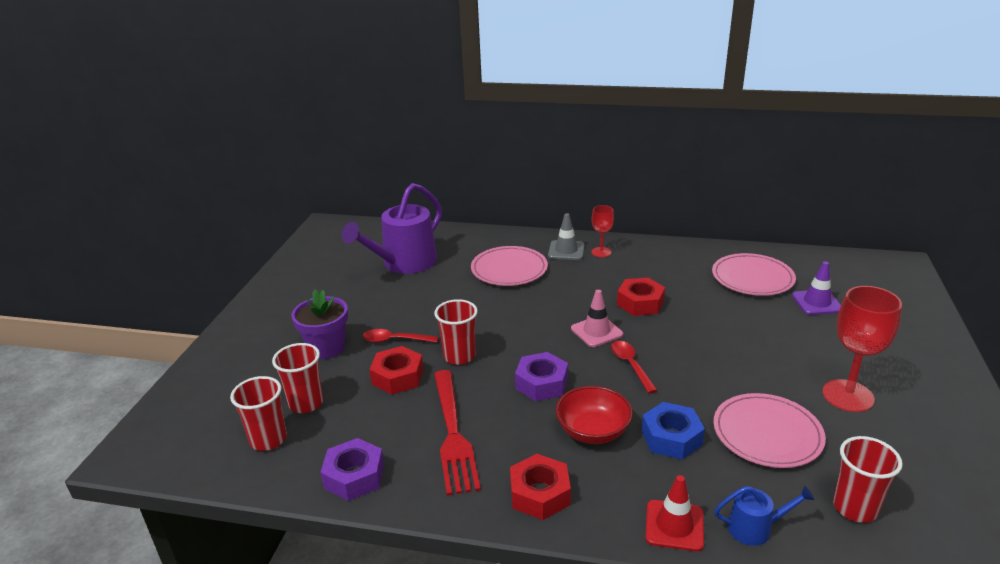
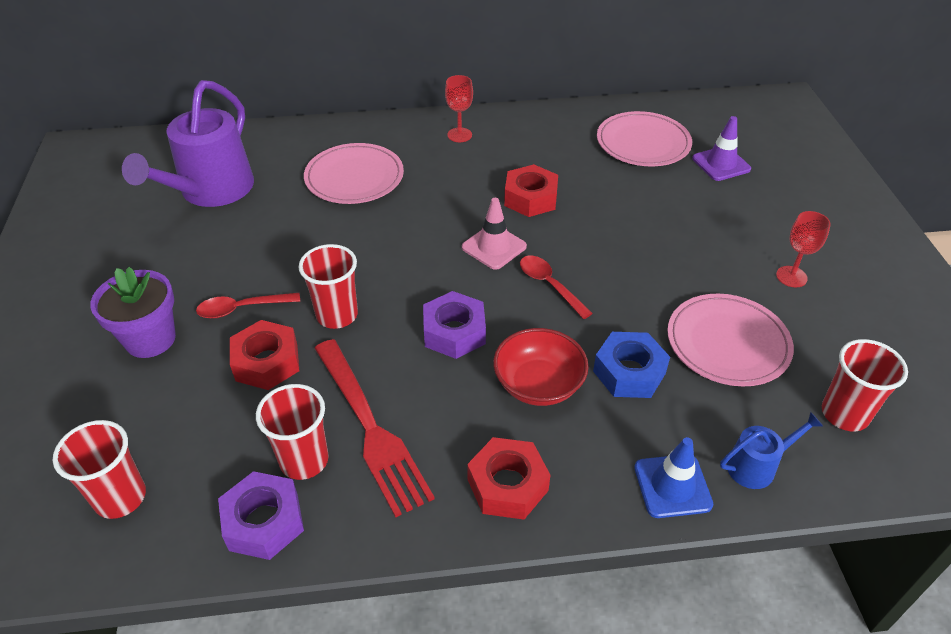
camera: 20 degrees left, 15 degrees up
red cup [272,343,323,413] -> red cup moved to [256,384,329,480]
grey traffic cone [548,213,585,260] -> none
red traffic cone [645,475,704,552] -> blue traffic cone [634,437,713,518]
red goblet [822,286,902,412] -> red goblet [776,211,831,287], size x0.56

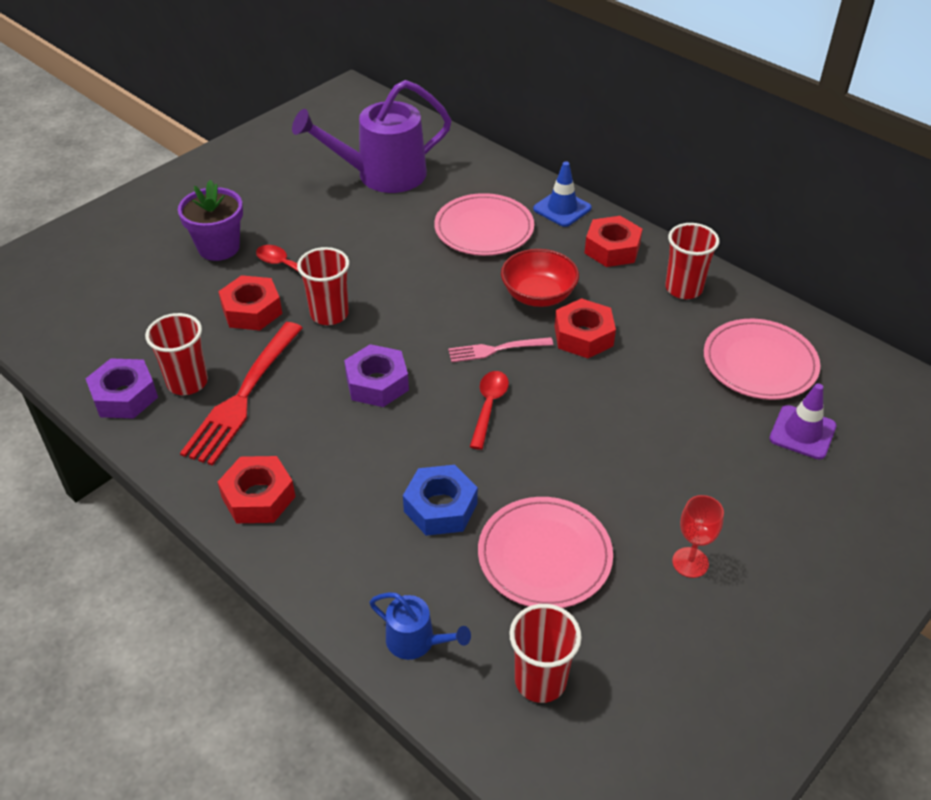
camera: 50 degrees right, 0 degrees up
red cup [53,420,146,519] -> red cup moved to [665,223,719,299]
red goblet [445,75,473,142] -> red nut [585,216,642,267]
pink traffic cone [462,198,527,270] -> pink fork [448,337,553,362]
red bowl [493,328,589,406] -> red bowl moved to [501,249,579,307]
blue traffic cone [634,437,713,518] -> blue traffic cone moved to [533,161,592,227]

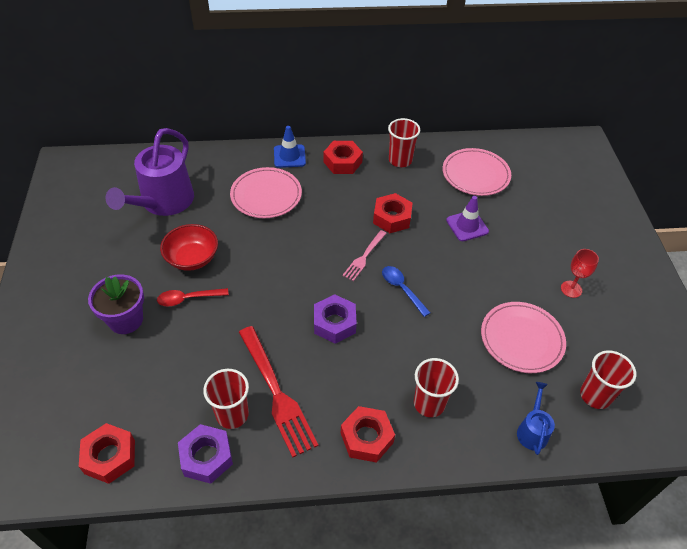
camera: 50 degrees left, 5 degrees up
red nut [218,275,282,330] -> red nut moved to [79,423,135,484]
red cup [297,247,349,325] -> red cup moved to [414,358,459,417]
blue watering can [369,592,471,660] -> blue watering can turned 60 degrees counterclockwise [517,382,555,455]
blue nut [403,465,478,536] -> none
red spoon [470,371,509,450] -> blue spoon [382,266,431,317]
red bowl [501,249,579,307] -> red bowl moved to [160,224,218,271]
purple traffic cone [769,383,836,460] -> purple traffic cone moved to [446,196,489,241]

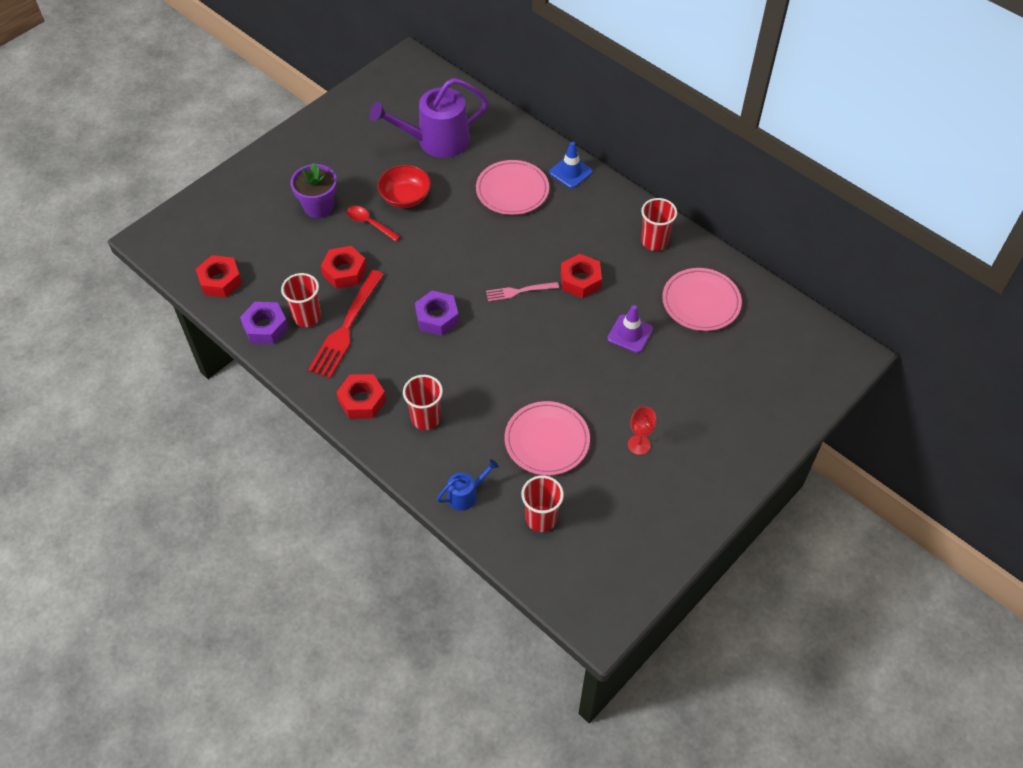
camera: 50 degrees right, 5 degrees up
red nut [324,141,363,174] -> red nut moved to [321,246,367,289]
blue spoon [382,266,431,317] -> none

